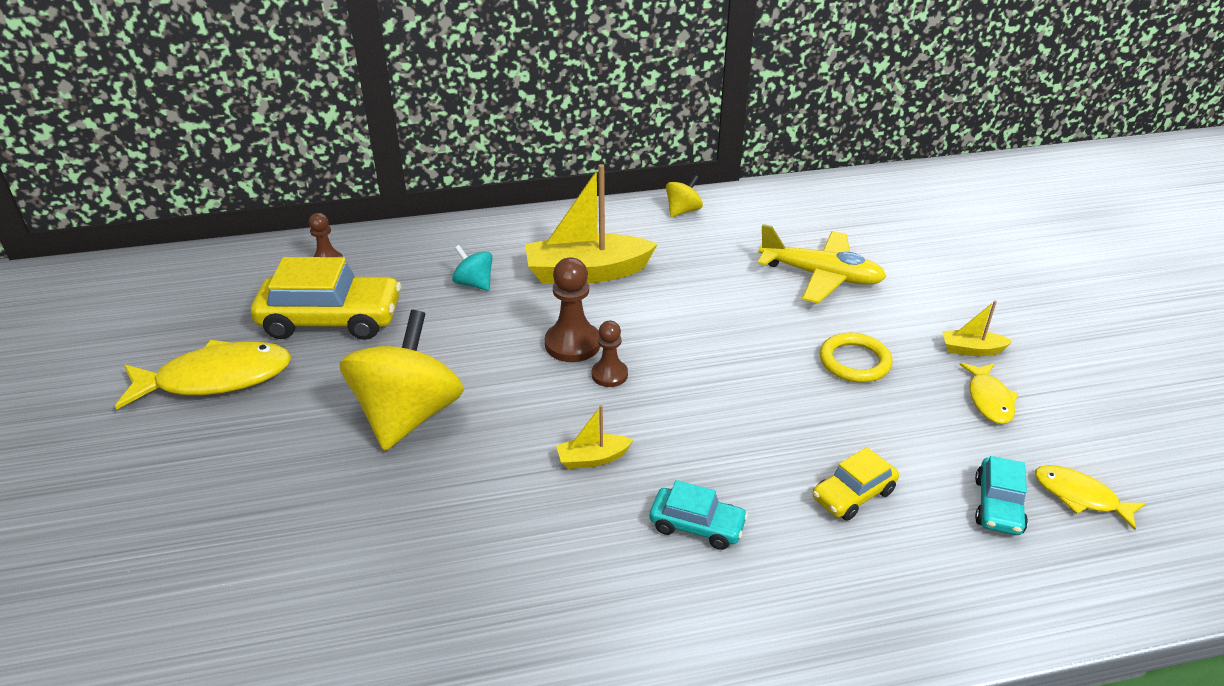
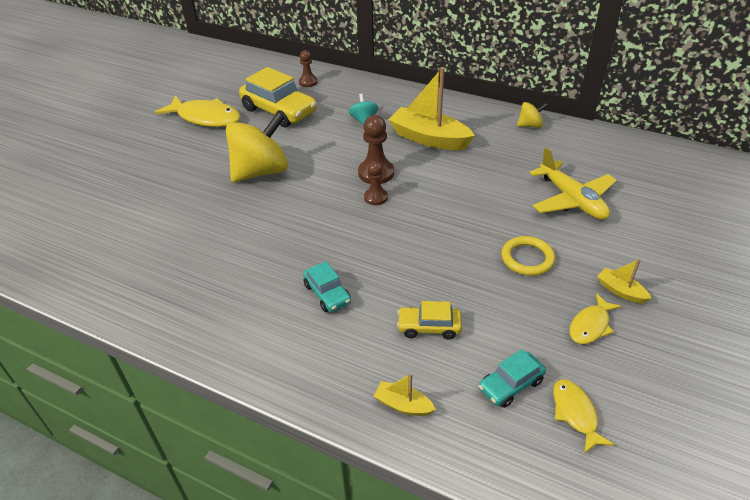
camera: 40 degrees right, 5 degrees up
yellow boat [556,405,633,469] -> yellow boat moved to [374,373,436,416]

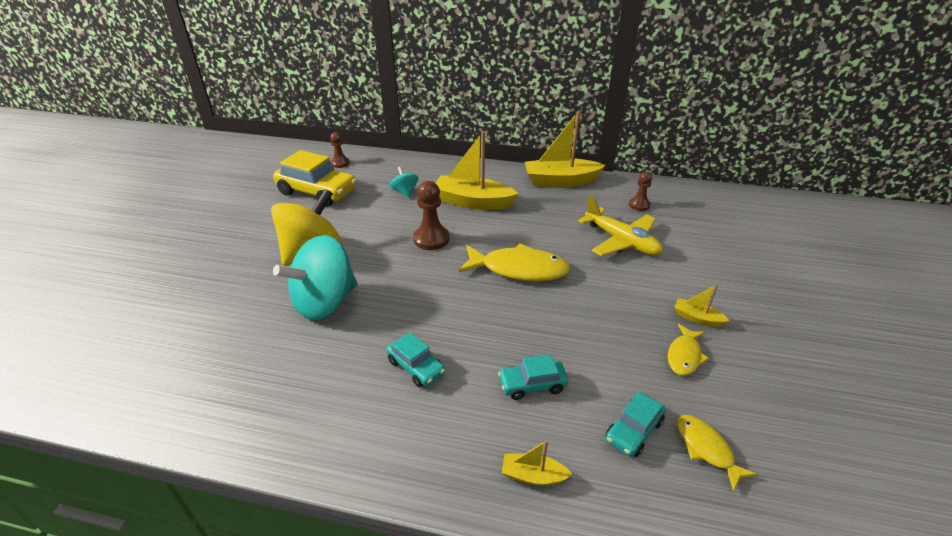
camera: 15 degrees left, 5 degrees down
yellow fish [155,95,241,127] -> yellow fish moved to [458,243,570,281]
brown pawn [364,161,388,205] -> brown pawn moved to [629,171,652,211]
yellow car [397,301,462,339] -> turquoise car [498,354,568,400]
yellow ring [501,236,555,276] -> none
yellow spinning top [517,102,548,128] -> yellow boat [525,111,606,187]
none -> turquoise spinning top [273,235,358,320]

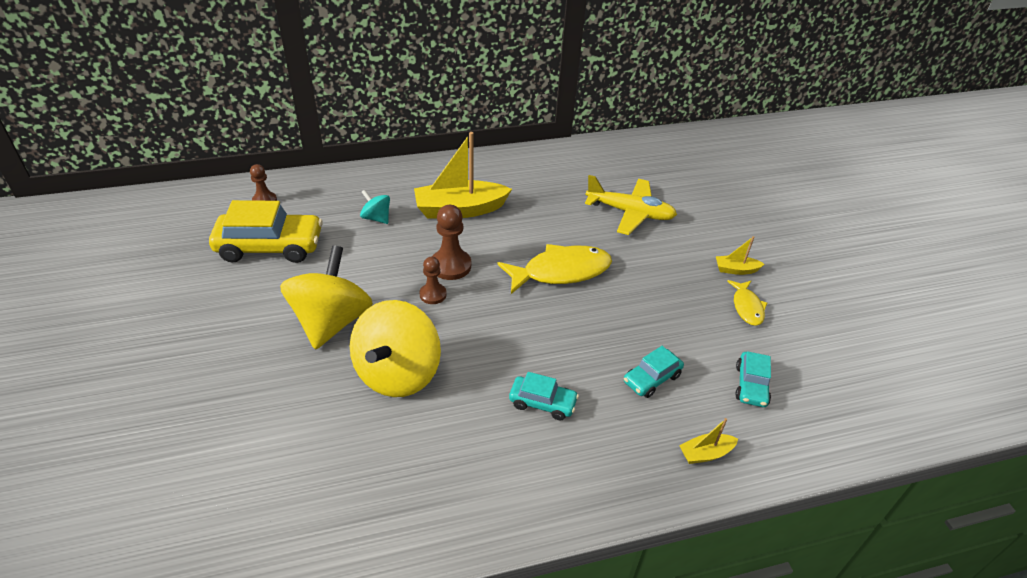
camera: 30 degrees left, 5 degrees up
turquoise spinning top [273,235,358,320] -> yellow spinning top [350,300,441,397]
yellow boat [525,111,606,187] -> none
brown pawn [629,171,652,211] -> brown pawn moved to [420,257,447,304]
yellow fish [677,415,758,491] -> none

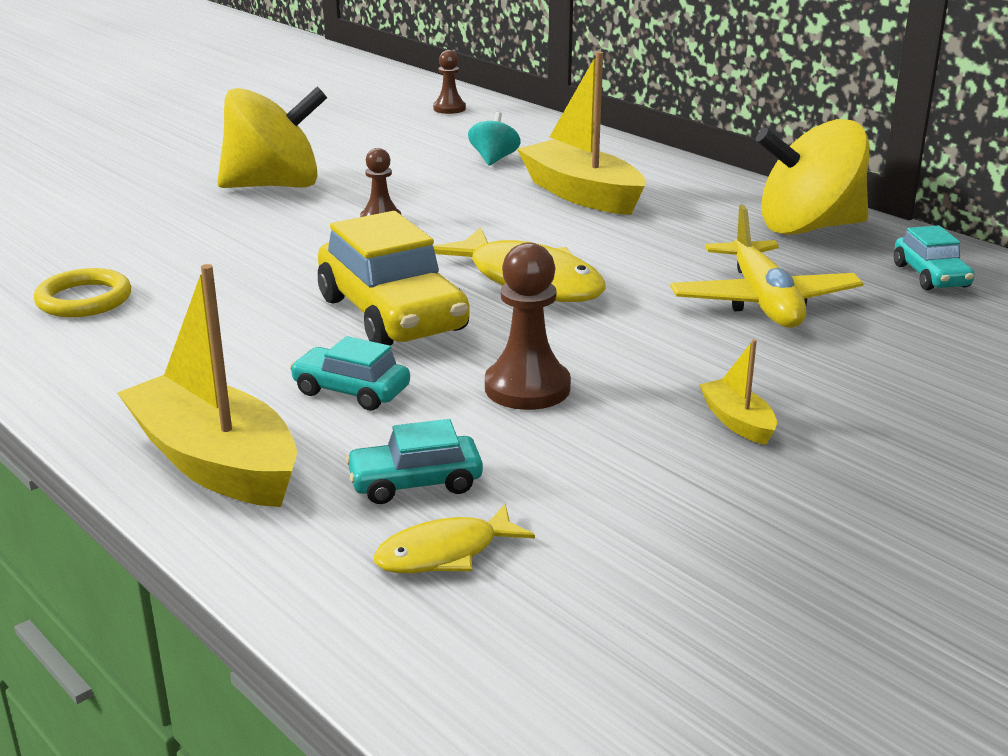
camera: 65 degrees right, 15 degrees down
yellow car [209,200,323,263] -> yellow car moved to [318,211,470,346]
yellow spinning top [350,300,441,397] -> yellow spinning top moved to [756,119,870,235]
brown pawn [432,205,471,280] -> brown pawn moved to [485,242,571,410]
turquoise car [509,372,579,420] -> turquoise car moved to [894,226,975,290]
yellow boat [679,418,738,464] -> yellow boat [117,264,297,507], size x2.16
yellow fish [727,280,767,326] -> yellow fish moved to [373,504,535,573]
none -> yellow ring [34,268,131,317]

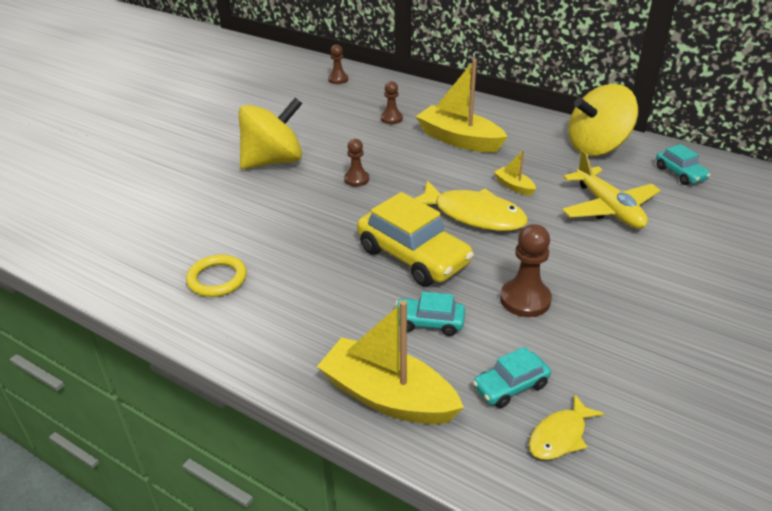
camera: 15 degrees left, 10 degrees up
turquoise spinning top [468,112,521,166] -> brown pawn [381,81,403,124]
yellow boat [699,339,777,445] -> yellow boat moved to [494,150,536,196]

